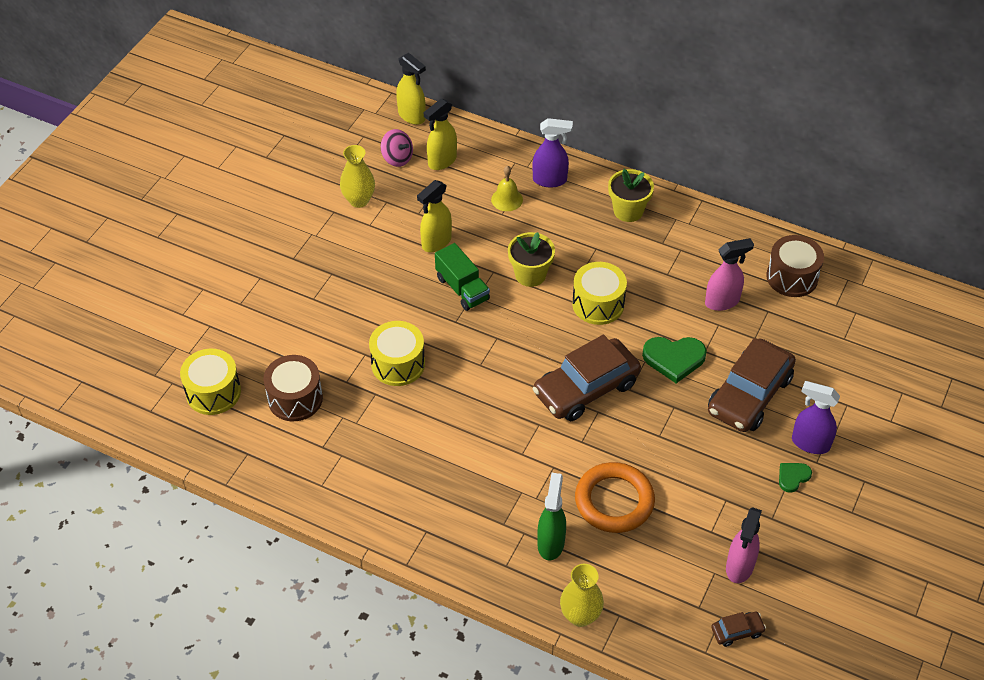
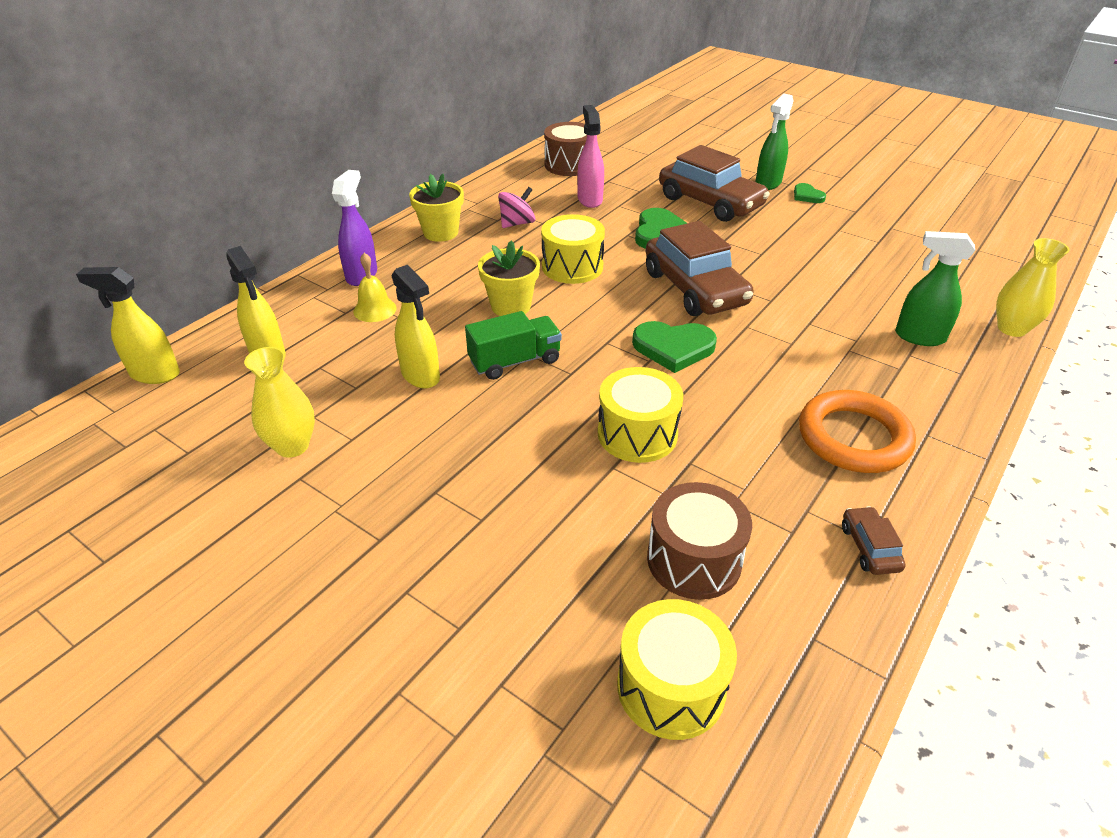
camera: 80 degrees left, 10 degrees down
pink spinning top [381,129,413,167] -> pink spinning top moved to [498,187,535,228]
yellow spray bottle [396,53,426,125] -> yellow spray bottle turned 135 degrees counterclockwise [76,267,180,384]
orange ring [575,462,655,533] -> orange ring moved to [799,390,916,473]
brown car [711,612,766,647] -> brown car moved to [842,506,905,575]
pink spray bottle [726,507,762,583] -> none
purple spray bottle [792,381,840,454] -> green spray bottle [755,94,794,190]
none -> green heart [632,321,717,373]

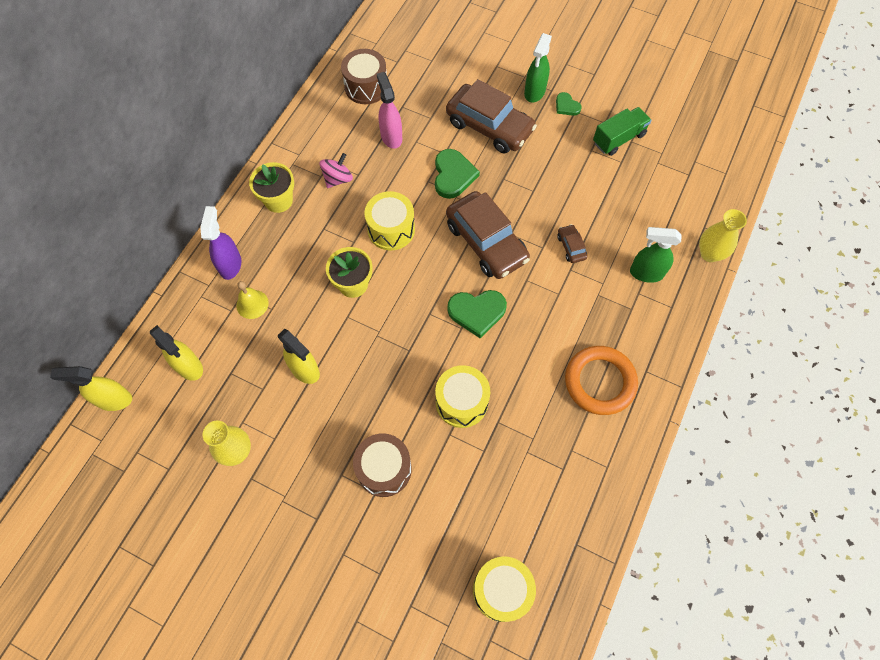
camera: 10 degrees left, 25 degrees up
green truck [465,311,562,380] -> green truck moved to [593,107,652,156]
brown drum [647,482,752,600] -> brown drum moved to [353,433,412,497]
brown car [842,506,905,575] -> brown car moved to [557,224,587,263]

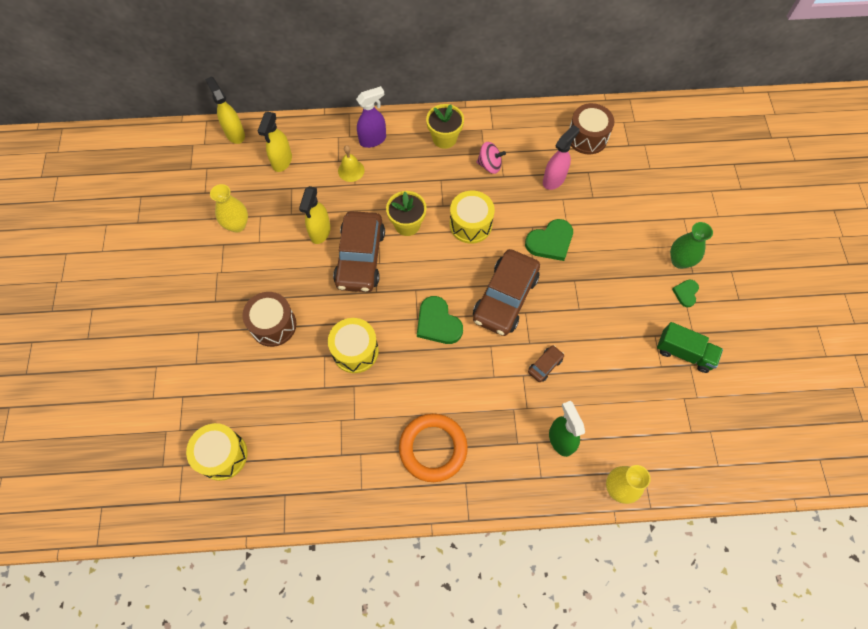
camera: 60 degrees right, 0 degrees up
brown car [446,79,537,153] -> brown car moved to [333,211,385,292]
green spray bottle [524,33,552,102] -> green vase [670,222,713,269]

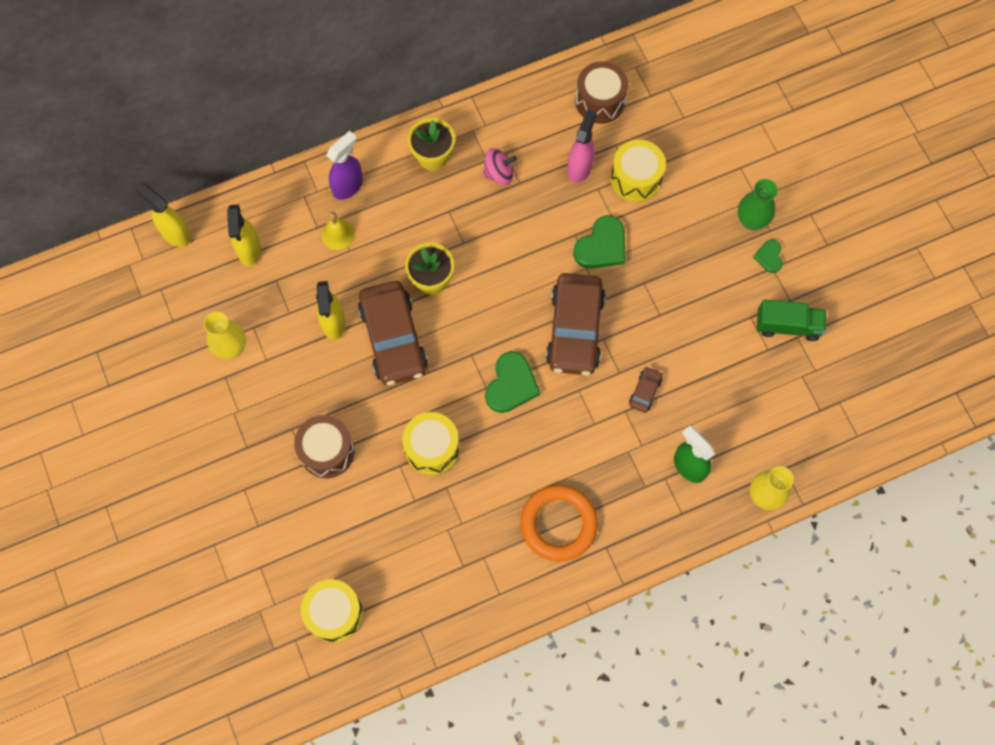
camera: 20 degrees left, 5 degrees up
green heart [417,296,463,344] -> green heart turned 105 degrees counterclockwise [485,351,540,413]
yellow drum [450,191,495,244] -> yellow drum moved to [611,140,666,202]

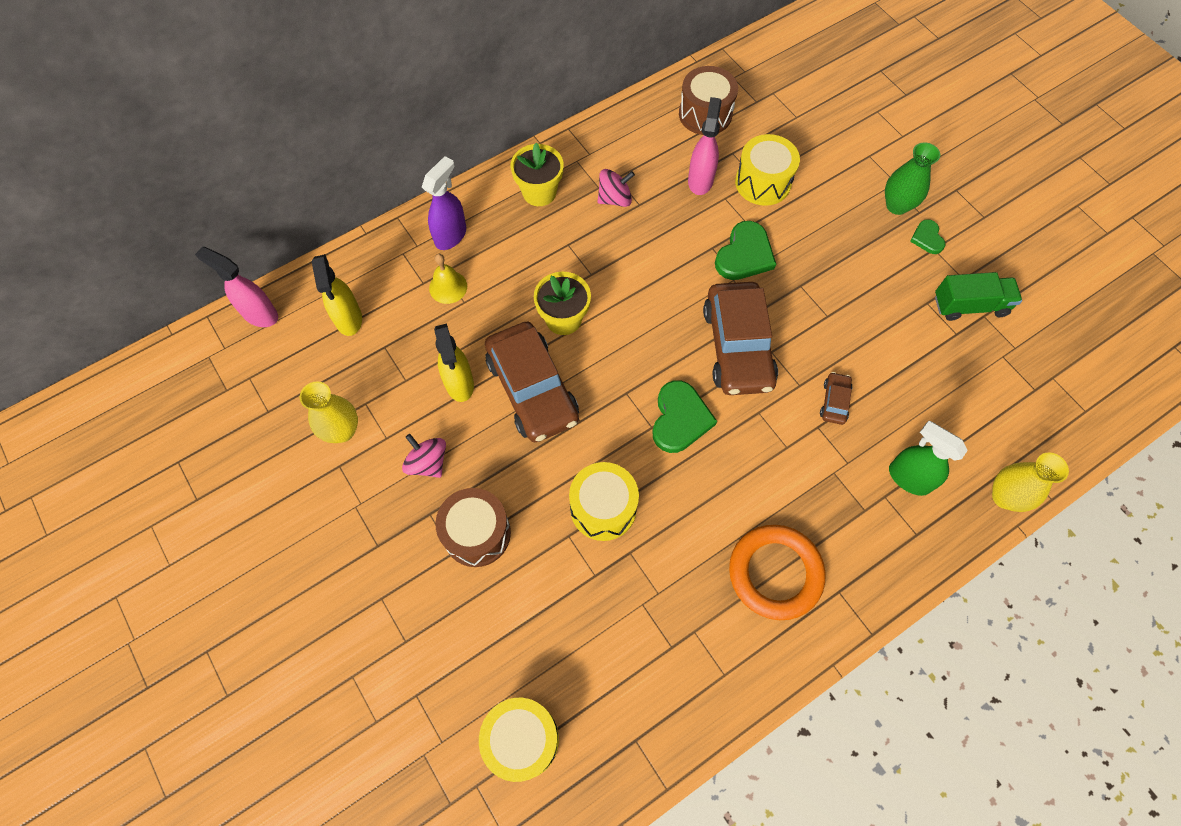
camera: 10 degrees left, 5 degrees down
yellow spray bottle [135,183,191,247] -> pink spray bottle [195,247,278,327]
none -> pink spinning top [402,434,446,478]

